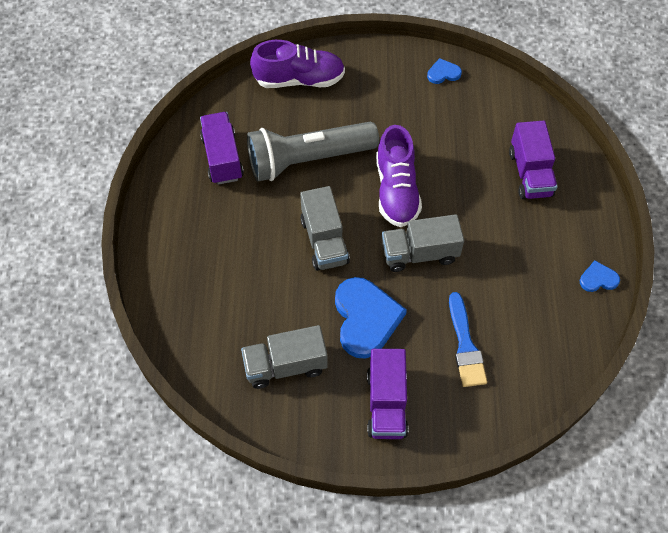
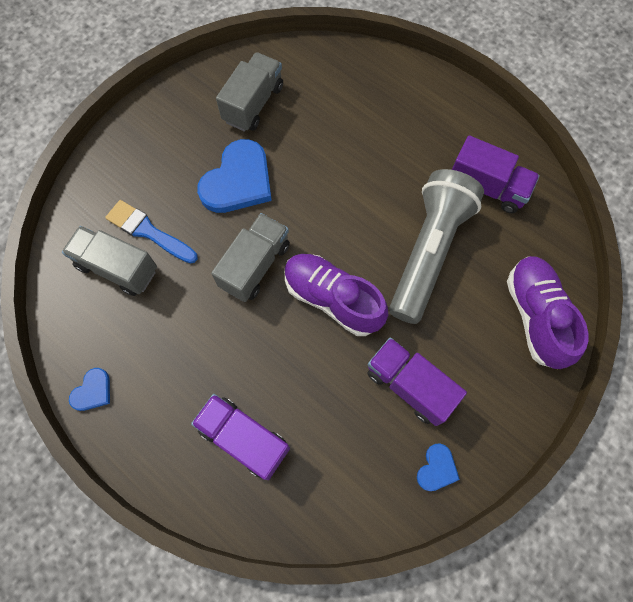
camera: 130 degrees right, 10 degrees up
purple shoe [250,40,345,88] -> purple shoe turned 135 degrees clockwise [507,256,588,369]
grey truck [300,186,350,271] -> grey truck moved to [62,226,157,296]
blue heart [335,277,407,359] -> blue heart turned 90 degrees counterclockwise [197,139,272,213]
purple truck [367,349,409,439] -> purple truck moved to [367,337,467,426]

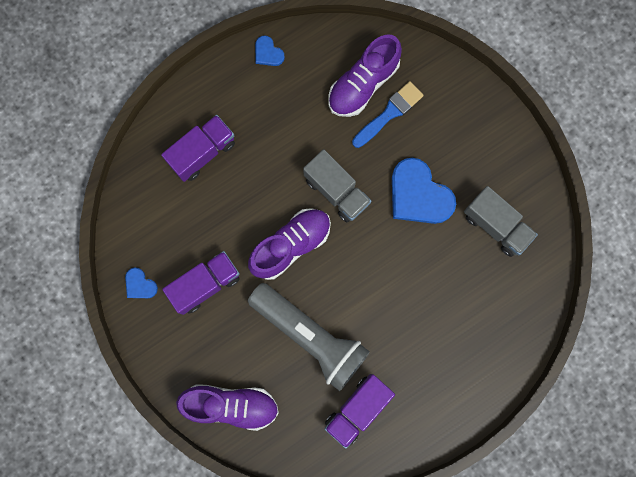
camera: 105 degrees right, 10 degrees up
grey truck [62,226,157,296] -> purple shoe [328,35,402,117]

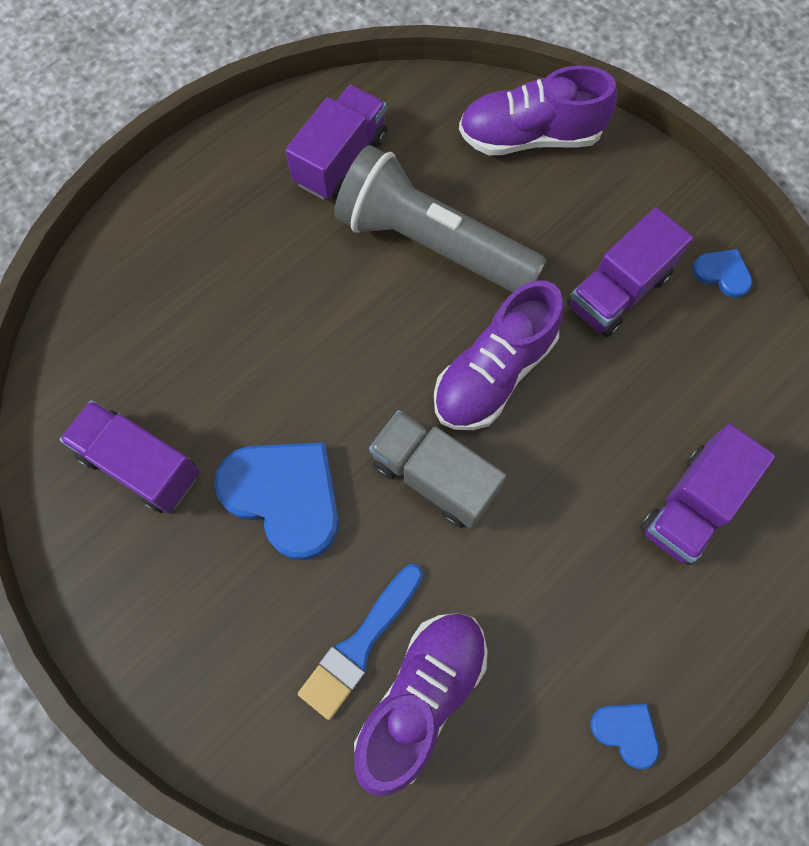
camera: 170 degrees right, 10 degrees down
grey truck [464,186,538,257] -> purple truck [60,400,200,514]

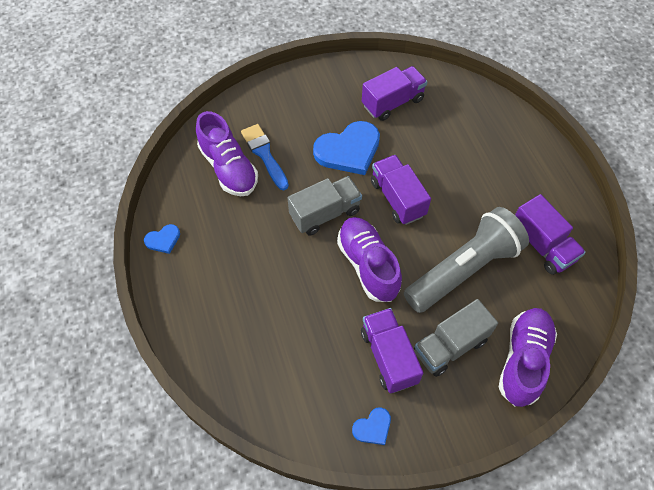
camera: 115 degrees right, 10 degrees down
purple truck [640,424,775,565] -> purple truck moved to [371,155,431,225]
none -> grey truck [414,299,498,377]

